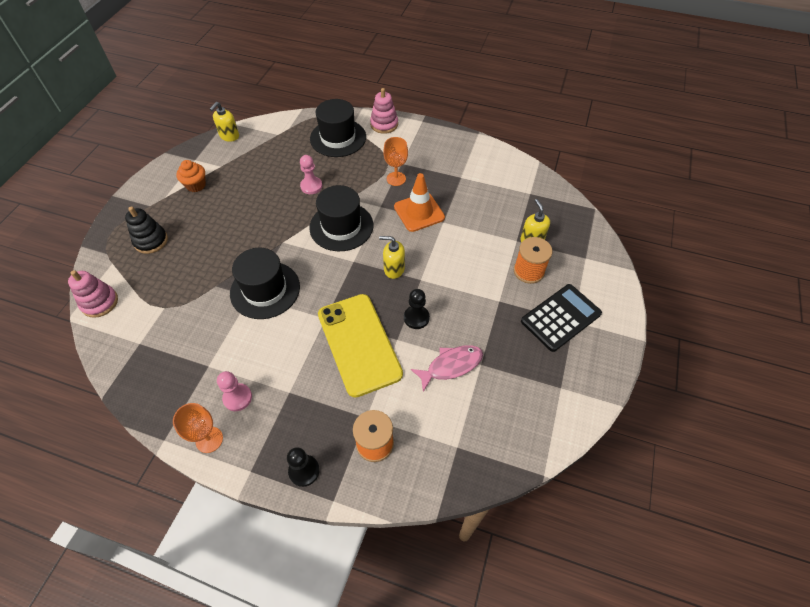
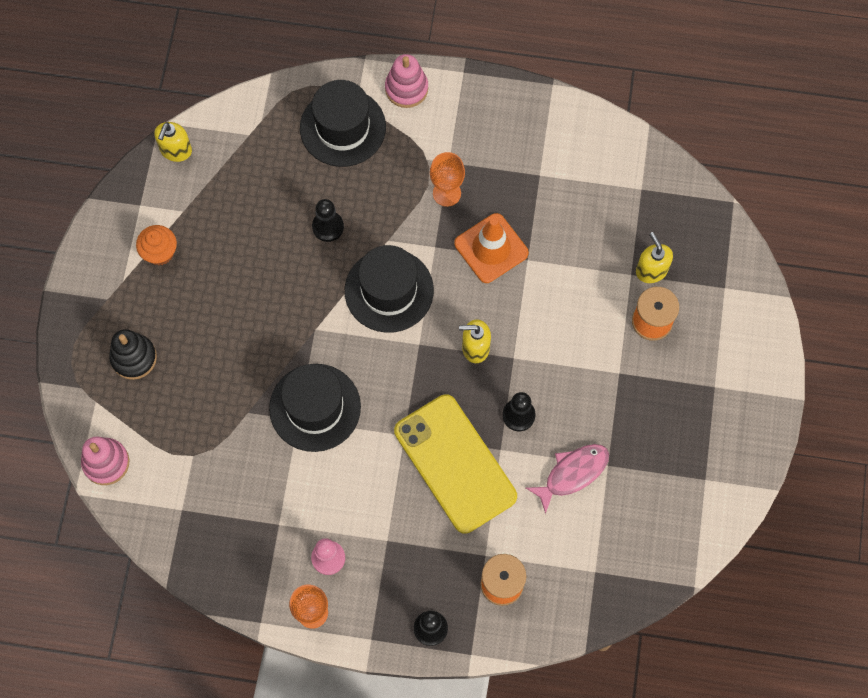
camera: 10 degrees left, 15 degrees up
pink pawn [300,155,322,194] -> black pawn [312,199,344,242]
black calculator [521,284,602,352] -> none

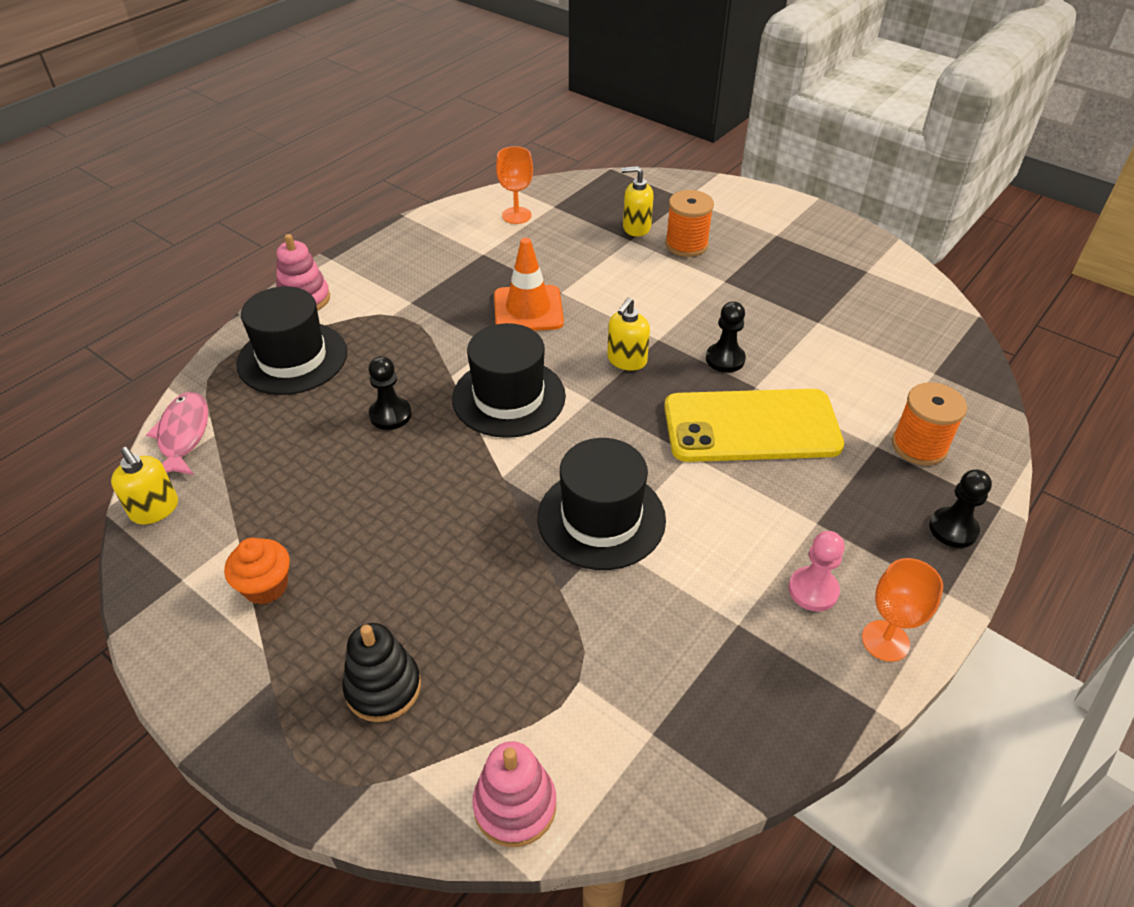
camera: 60 degrees left, 25 degrees down
orange goblet [430,152,465,207] -> orange goblet moved to [496,146,533,224]
pink fish [526,444,609,514] -> pink fish moved to [146,392,208,475]

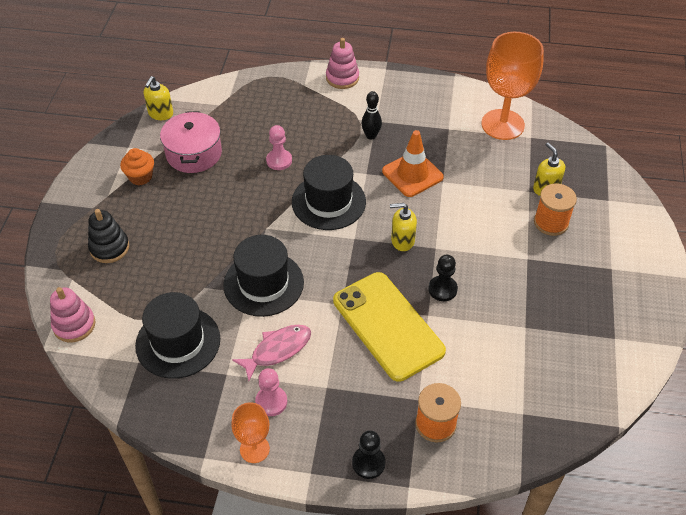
camera: 60 degrees right, 5 degrees up
pink fish [146,392,208,475] -> pink fish moved to [232,325,311,381]
black hat [236,286,347,395] -> black hat moved to [135,292,220,379]
black pawn [368,356,411,430] -> pink pawn [266,125,292,170]
orange goblet [496,146,533,224] -> orange goblet [481,32,544,140], size x1.91
none -> pink pot [160,111,222,173]
none -> black bowling pin [361,91,382,140]

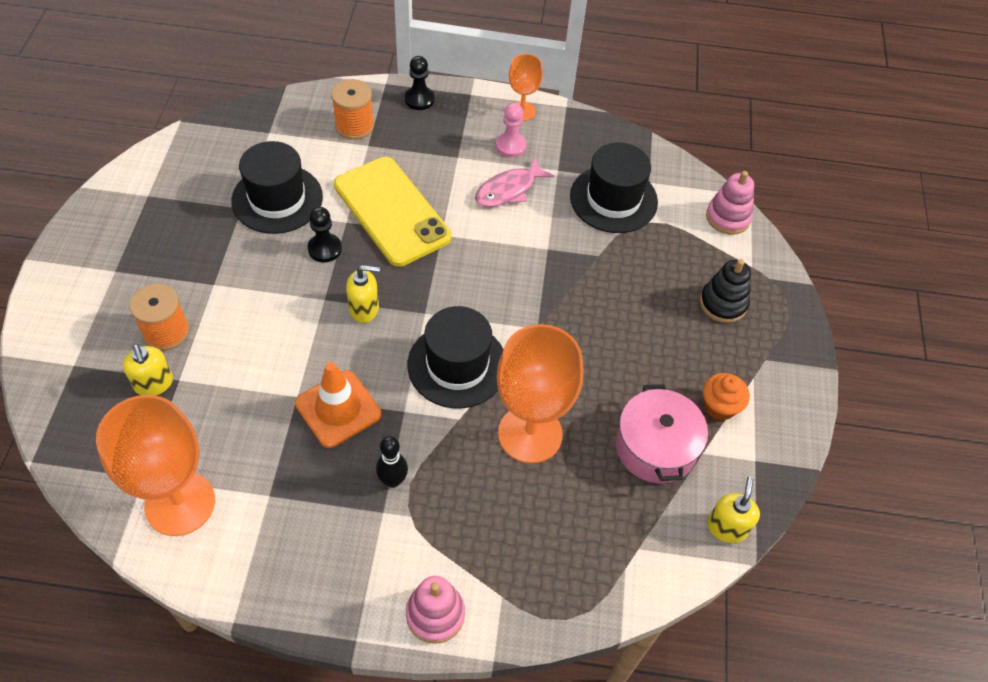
camera: 175 degrees right, 5 degrees up
black hat [223,235,304,317] -> black hat moved to [231,141,323,234]
pink pawn [266,125,292,170] -> orange goblet [497,324,583,463]

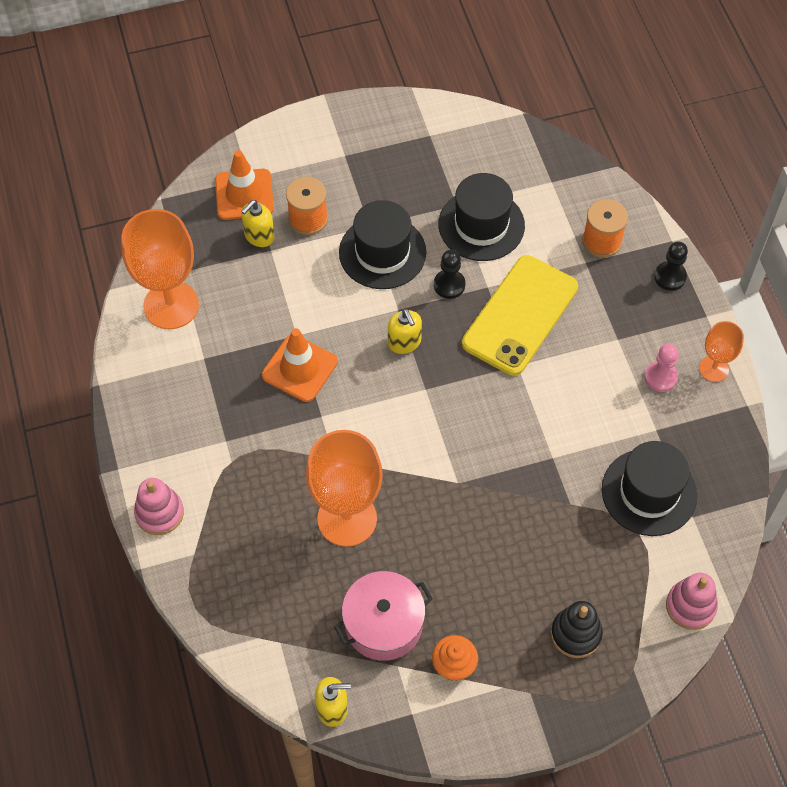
camera: 70 degrees right, 5 degrees up
black bowling pin [376,436,408,488] -> none
black hat [408,306,504,409] -> black hat moved to [339,200,426,289]
pink fish [475,158,554,207] -> none
none -> orange traffic cone [215,150,274,220]

